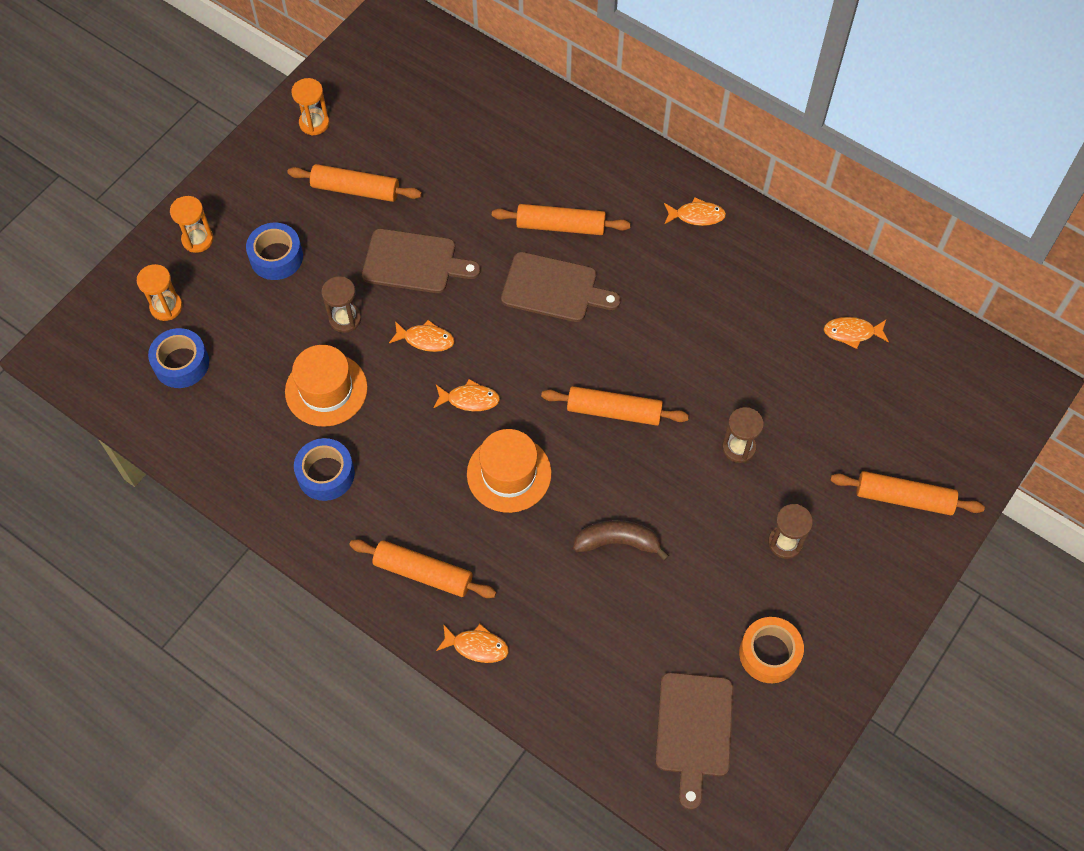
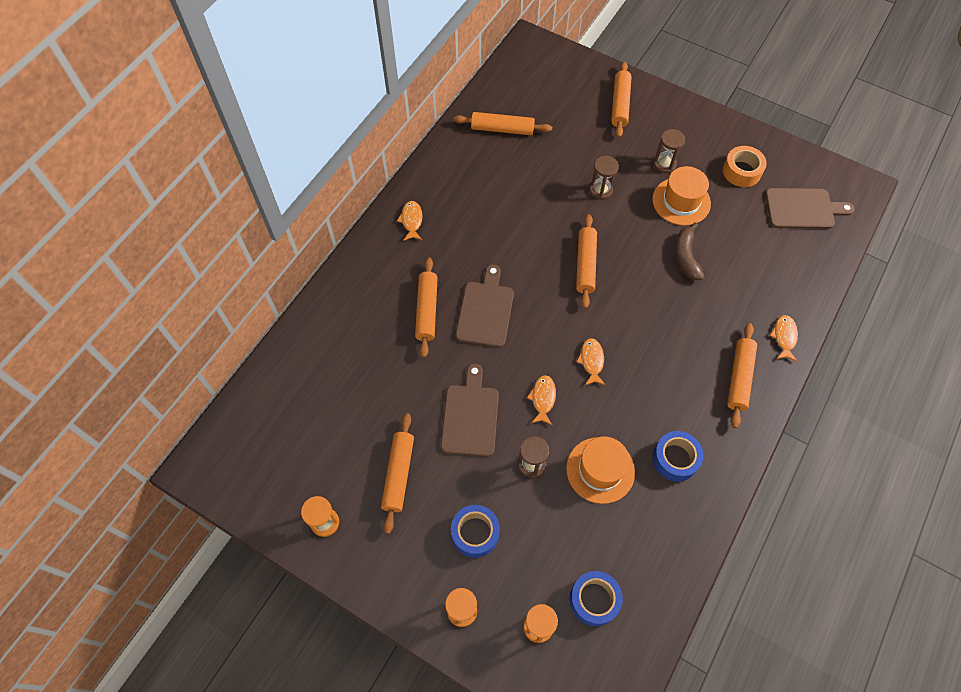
camera: 95 degrees left, 0 degrees up
orange hat [467,429,552,513] -> orange hat moved to [652,166,711,226]
orange fish [823,317,889,349] -> orange rolling pin [453,112,552,135]

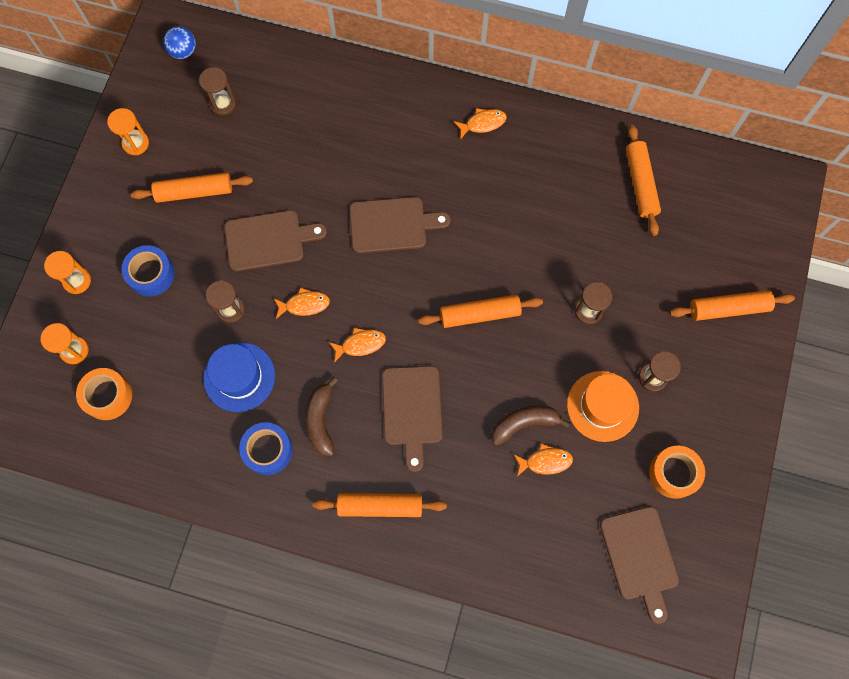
camera: 75 degrees right, 10 degrees up
orange rolling pin [415,257,438,358] -> none
orange hat [566,436,635,504] -> blue hat [203,342,275,412]
blue tape [570,571,623,626] -> orange tape [76,368,132,420]
orange fish [769,315,798,362] -> orange fish moved to [514,443,573,477]
none -> blue ball [163,26,196,59]
none -> brown hourglass [199,67,236,115]
none -> brown banana [305,377,338,456]
none -> brown cutting board [382,366,442,472]

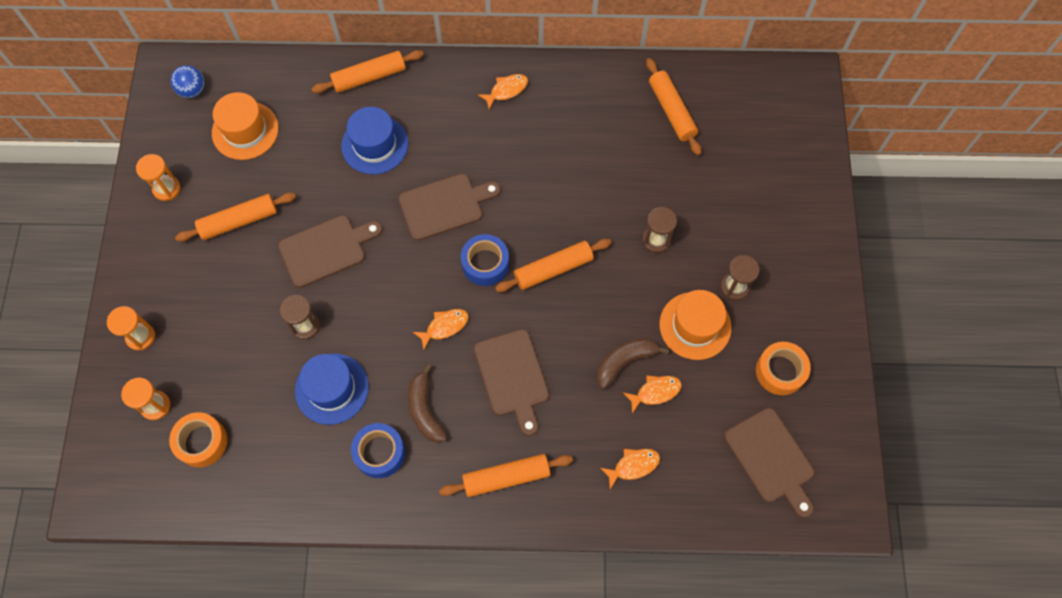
camera: 15 degrees left, 5 degrees down
blue tape [121,245,175,297] -> blue tape moved to [461,234,509,286]
brown hourglass [199,67,236,115] -> orange hat [212,92,279,160]
orange fish [274,287,330,319] -> orange fish moved to [600,449,660,489]
orange rolling pin [670,290,795,321] -> orange rolling pin moved to [311,50,424,93]
none -> blue hat [341,107,408,174]

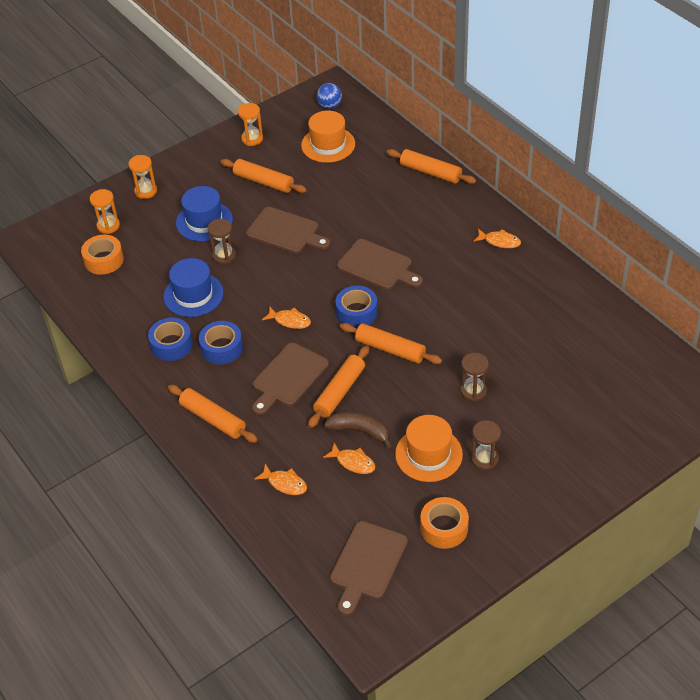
camera: 55 degrees right, 20 degrees down
blue hat [341,107,408,174] -> blue hat moved to [176,186,233,241]
brown banana [408,364,448,443] -> blue tape [199,321,243,364]
orange rolling pin [646,58,701,155] -> orange rolling pin moved to [308,346,369,428]

